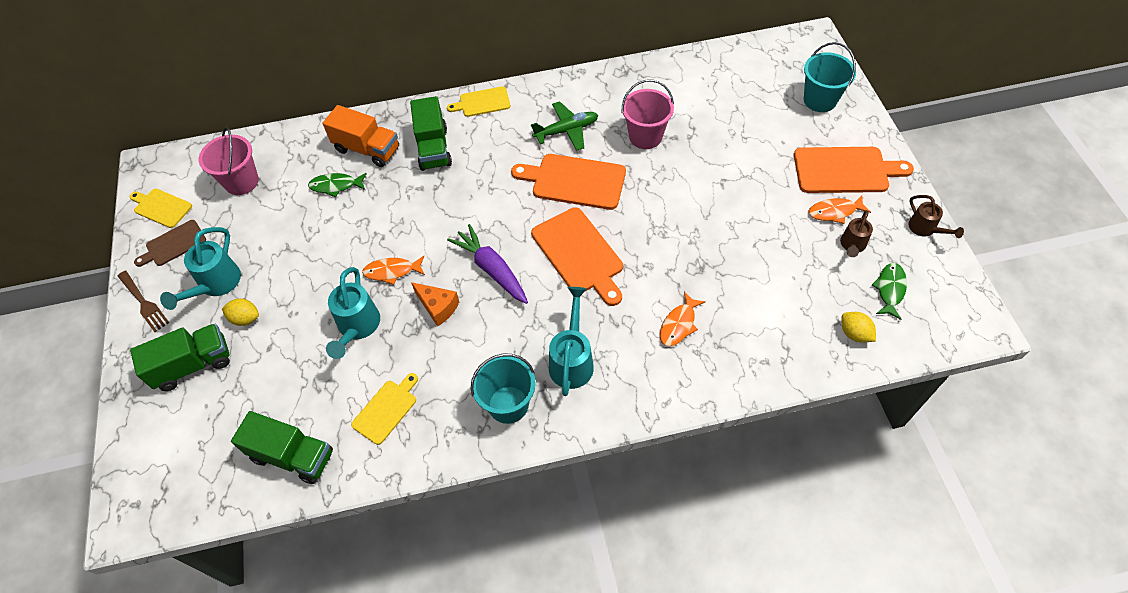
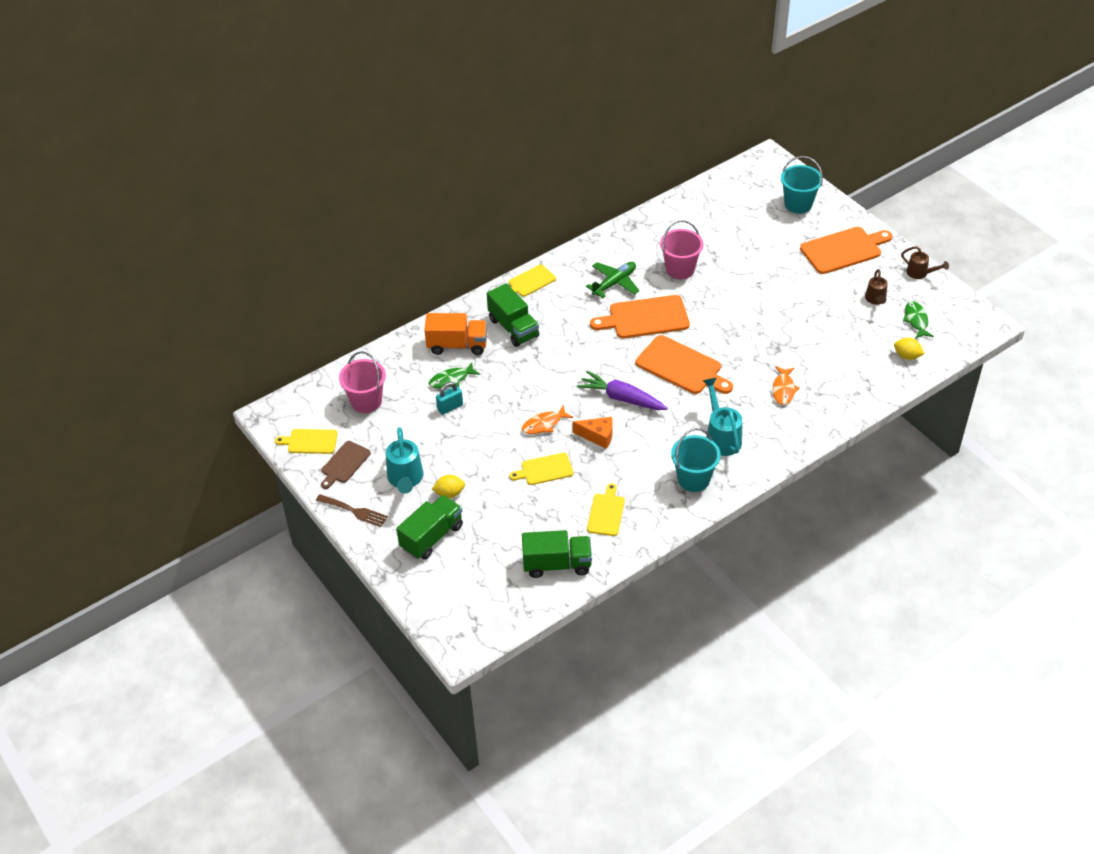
camera: 25 degrees left, 10 degrees down
turquoise watering can [326,267,380,359] -> yellow cutting board [509,453,573,485]
orange fish [809,195,871,224] -> none
none -> turquoise padlock [436,382,463,415]

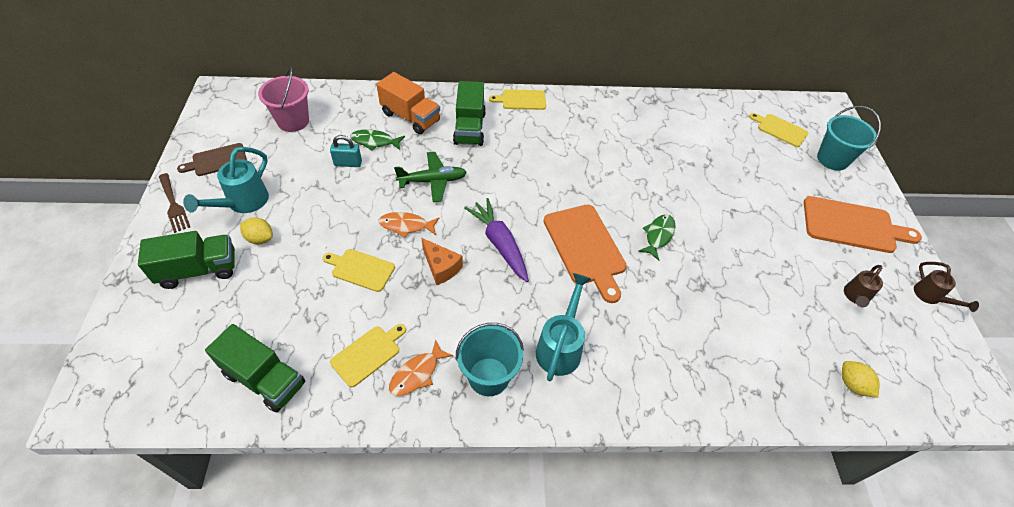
camera: 30 degrees right, 5 degrees up
yellow cutting board [275,429,338,454] -> yellow cutting board moved to [749,113,808,147]
green plane [586,262,640,298] -> green plane moved to [394,152,467,202]
orange cutting board [590,295,690,338] -> none
pink bucket [660,220,703,279] -> none
orange fish [772,366,800,405] -> orange fish moved to [389,340,453,396]
green fish [903,301,934,339] -> green fish moved to [638,214,676,260]

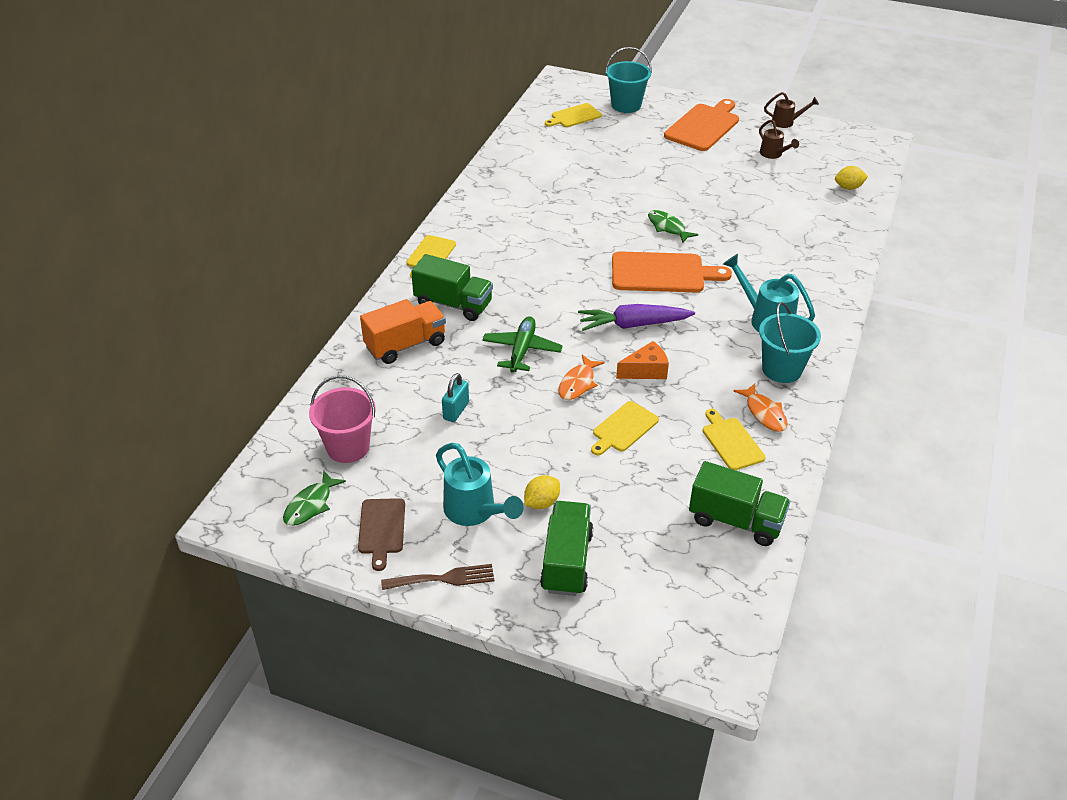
camera: 65 degrees left, 10 degrees down
green truck [205,324,305,413] -> green truck turned 60 degrees clockwise [689,461,790,546]
green fish [350,129,405,151] -> green fish moved to [283,471,346,526]

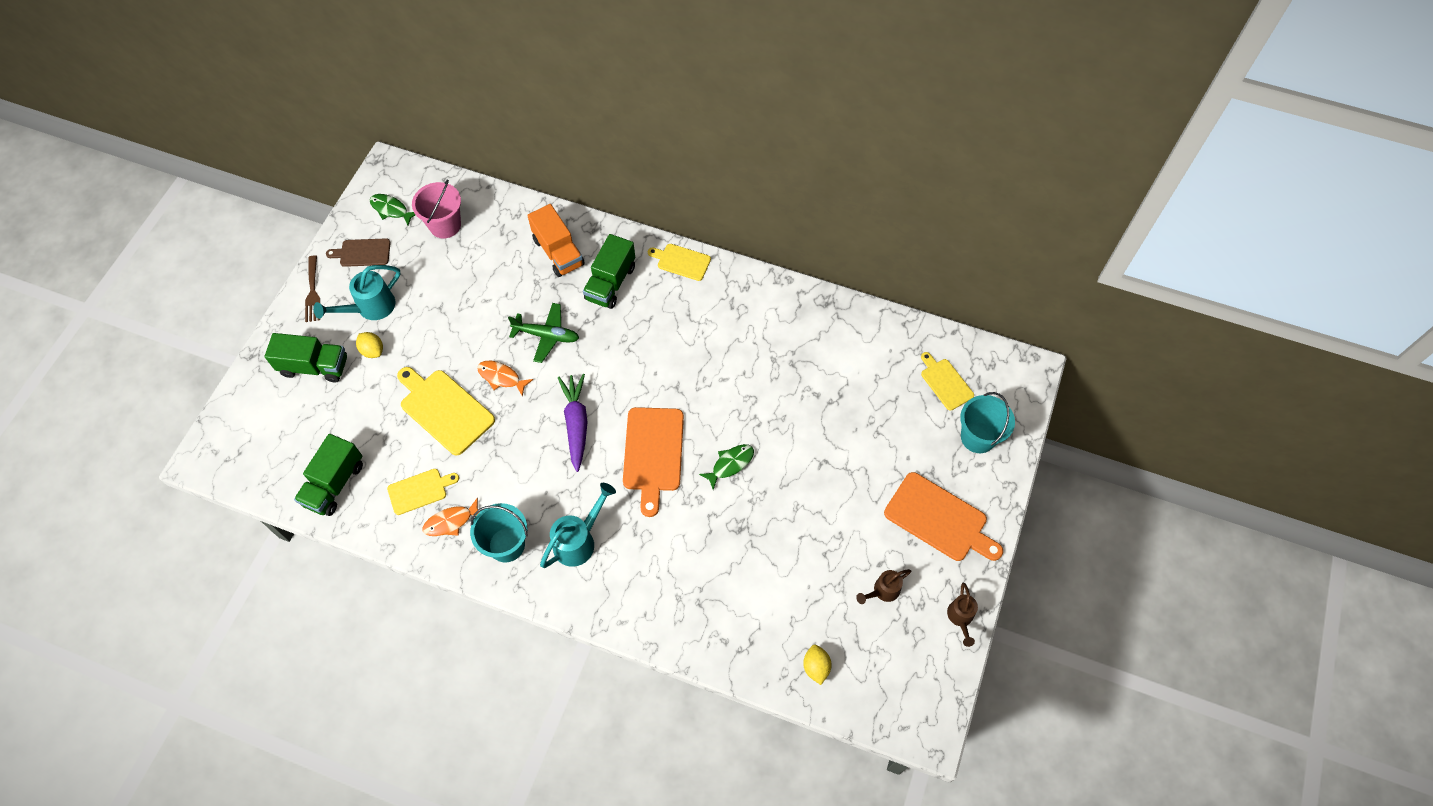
camera: 90 degrees right, 20 degrees up
turquoise padlock [442,373,469,422] -> none
yellow cutting board [591,401,659,455] -> yellow cutting board [397,367,495,455], size x1.69
orange cheese [616,341,669,379] -> none

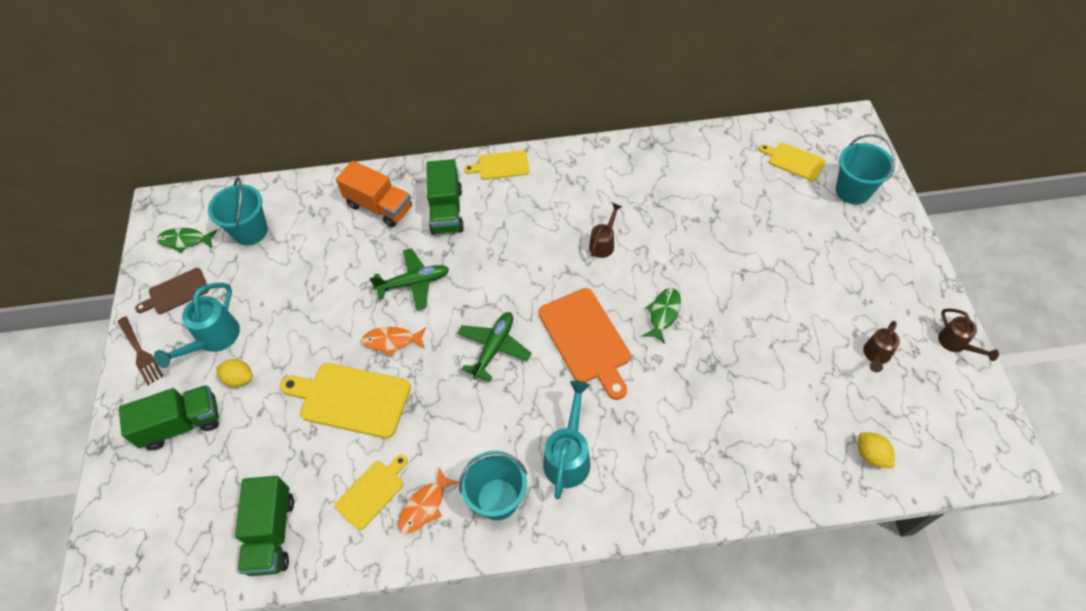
camera: 25 degrees left, 5 degrees down
pink bucket [412,179,461,238] -> turquoise bucket [208,177,268,245]
purple carrot [558,374,588,472] -> green plane [457,312,532,381]
orange cutting board [884,472,1003,561] -> none
none -> brown watering can [589,203,622,258]

